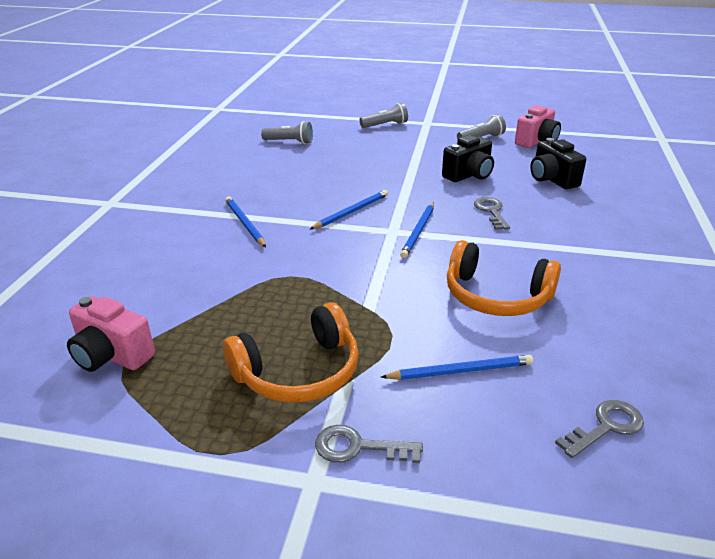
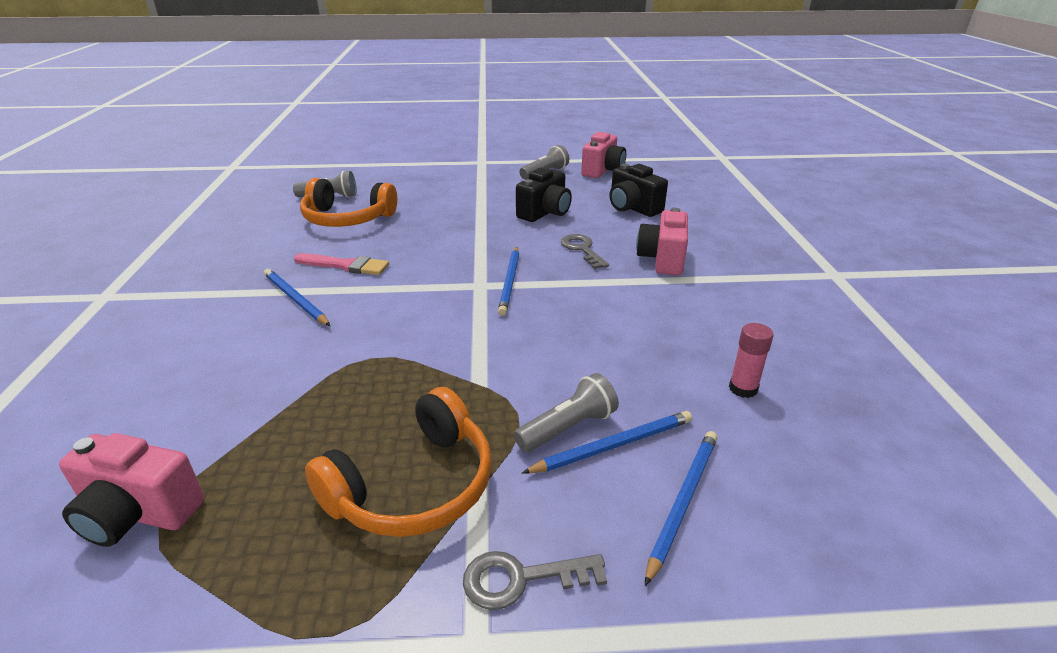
camera: 15 degrees left, 0 degrees up
blue pencil [310,190,388,229] -> blue pencil moved to [645,431,718,586]
grey flashlight [360,103,408,128] -> grey flashlight moved to [514,373,619,452]
orange headphones [447,240,561,316] -> orange headphones moved to [300,178,397,227]
grey key [555,400,644,458] -> none
none -> pink brush [294,253,389,275]
none -> pink camera [636,208,688,276]
none -> pink glue stick [729,323,774,398]

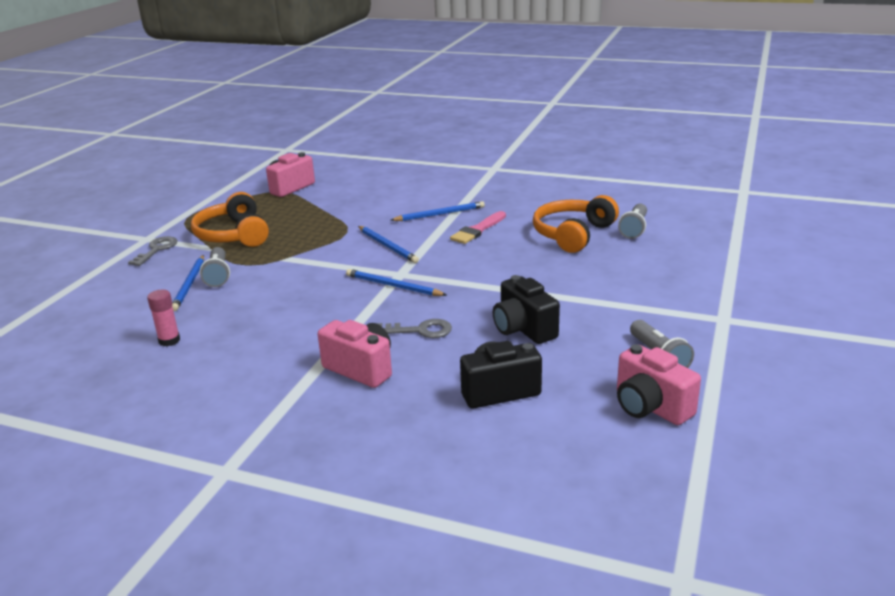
camera: 115 degrees right, 5 degrees down
blue pencil [645,431,718,586] -> blue pencil moved to [358,226,419,263]

